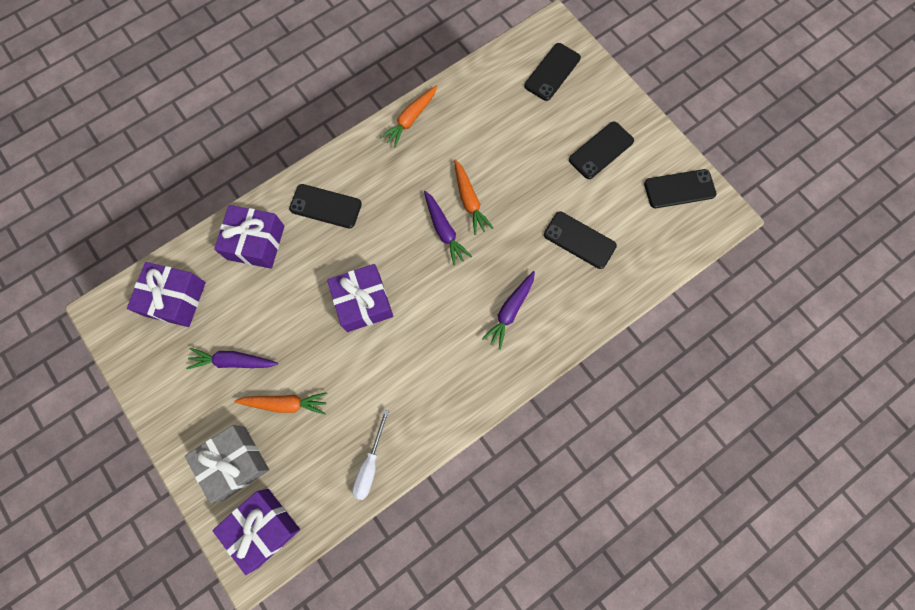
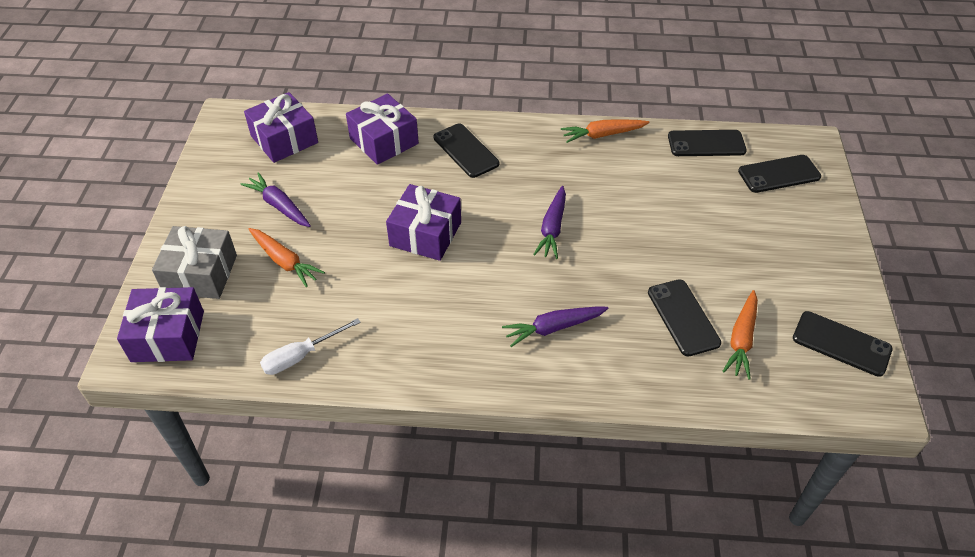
camera: 40 degrees right, 25 degrees down
orange carrot [454,159,493,235] -> orange carrot moved to [722,290,758,380]
black phone [569,121,634,179] -> black phone moved to [668,130,747,156]

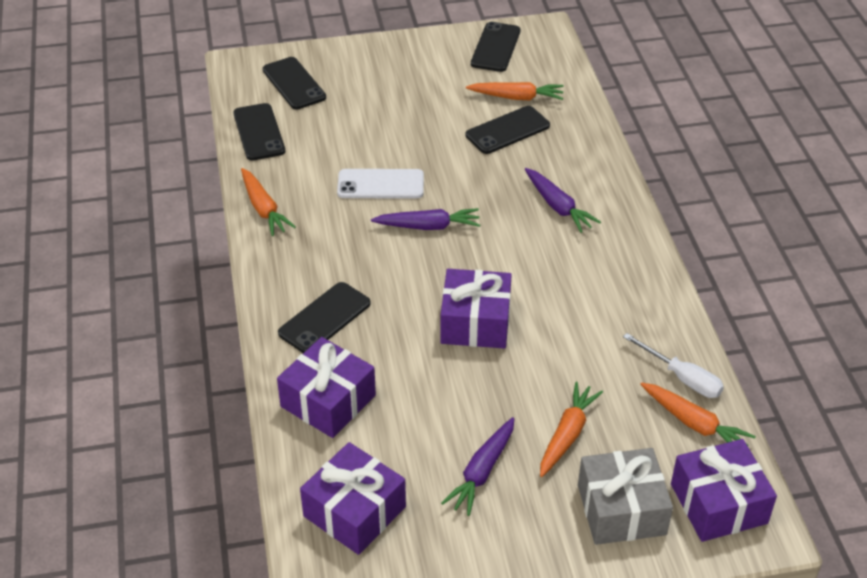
camera: 105 degrees left, 5 degrees down
none -> white phone [337,169,424,198]
none -> orange carrot [640,383,756,446]

